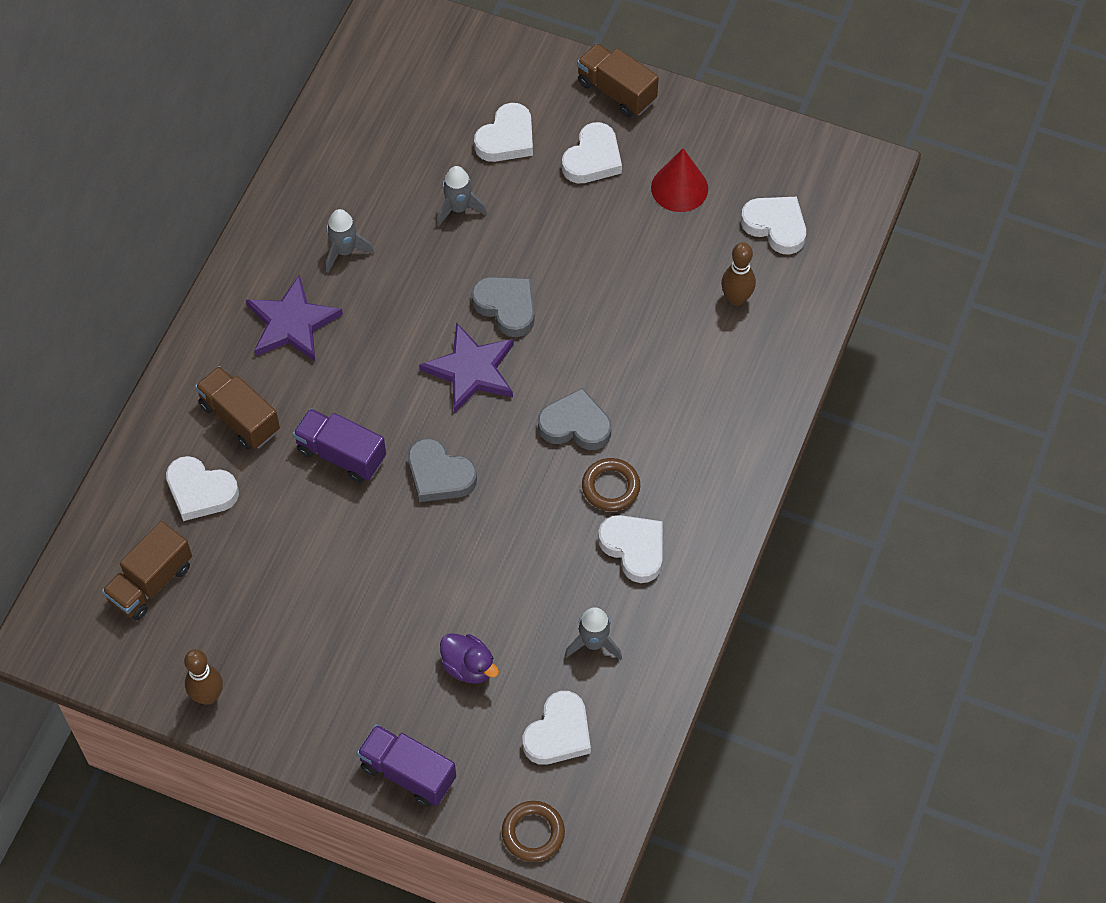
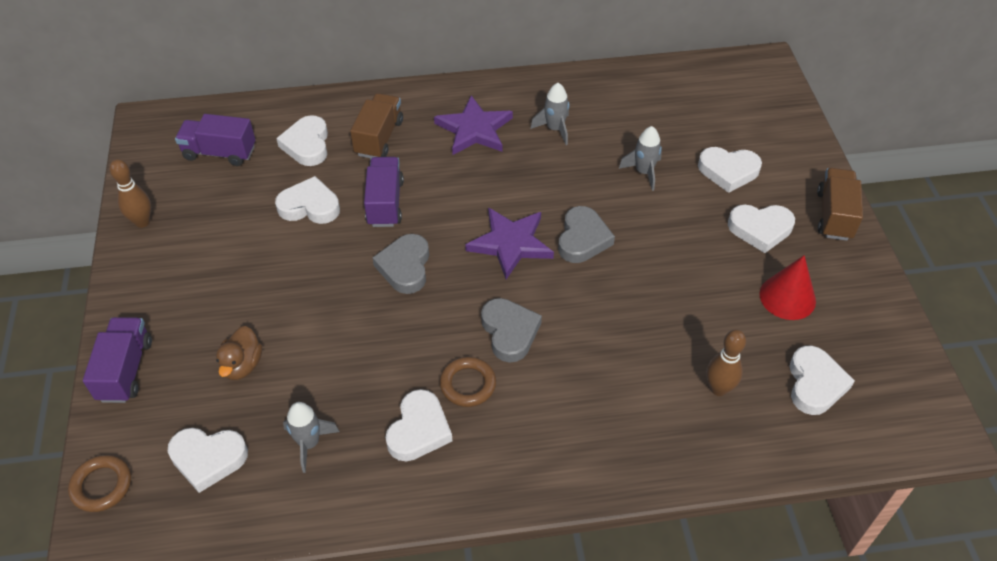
camera: 60 degrees right, 10 degrees down
brown truck [102,521,192,620] -> purple truck [175,114,255,166]
purple duck [440,633,499,684] -> brown duck [216,326,262,380]
none -> white heart [275,176,340,224]

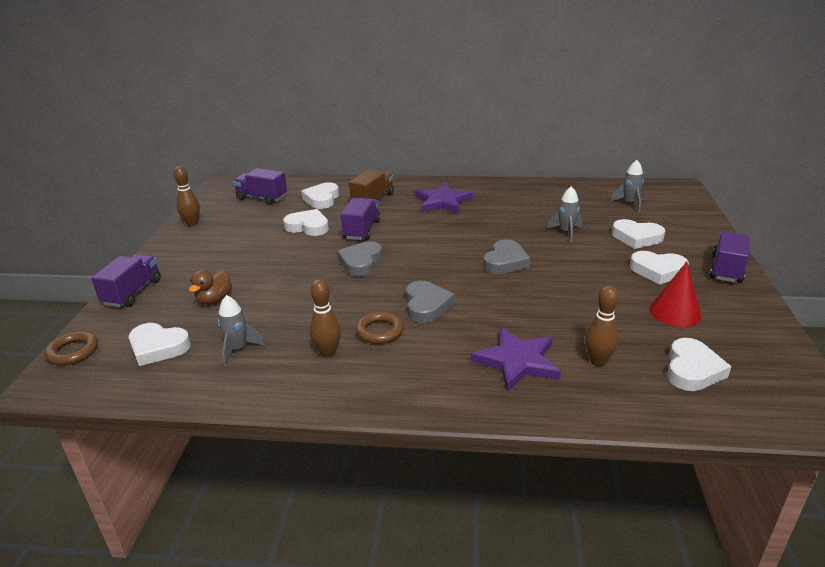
camera: 15 degrees right, 20 degrees down
white heart [385,389,452,461] -> brown bowling pin [310,279,341,358]
purple star [465,207,554,279] -> purple star moved to [471,327,561,391]
grey rocket [530,83,569,145] -> grey rocket moved to [610,160,644,212]
brown truck [817,168,863,241] -> purple truck [710,231,750,283]

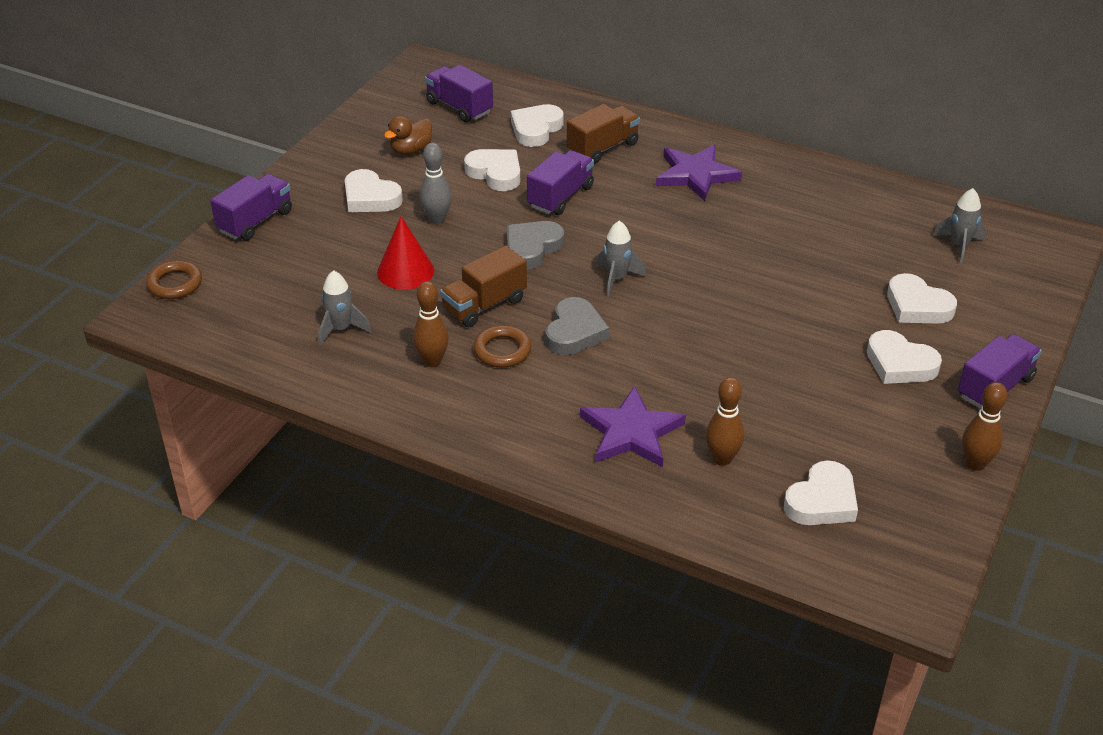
camera: 20 degrees right, 10 degrees up
white heart [129,323,191,366] -> white heart moved to [345,169,403,212]
brown bowling pin [173,166,200,226] -> brown bowling pin moved to [962,382,1007,471]
brown duck [189,270,232,305] -> brown duck moved to [384,116,432,155]
grey heart [483,239,530,274] -> none
grey rocket [546,186,582,242] -> grey rocket moved to [597,221,646,297]
red cone [649,262,702,327] -> red cone moved to [377,216,434,290]
none -> grey bowling pin [420,143,452,224]
none -> brown truck [440,246,527,327]

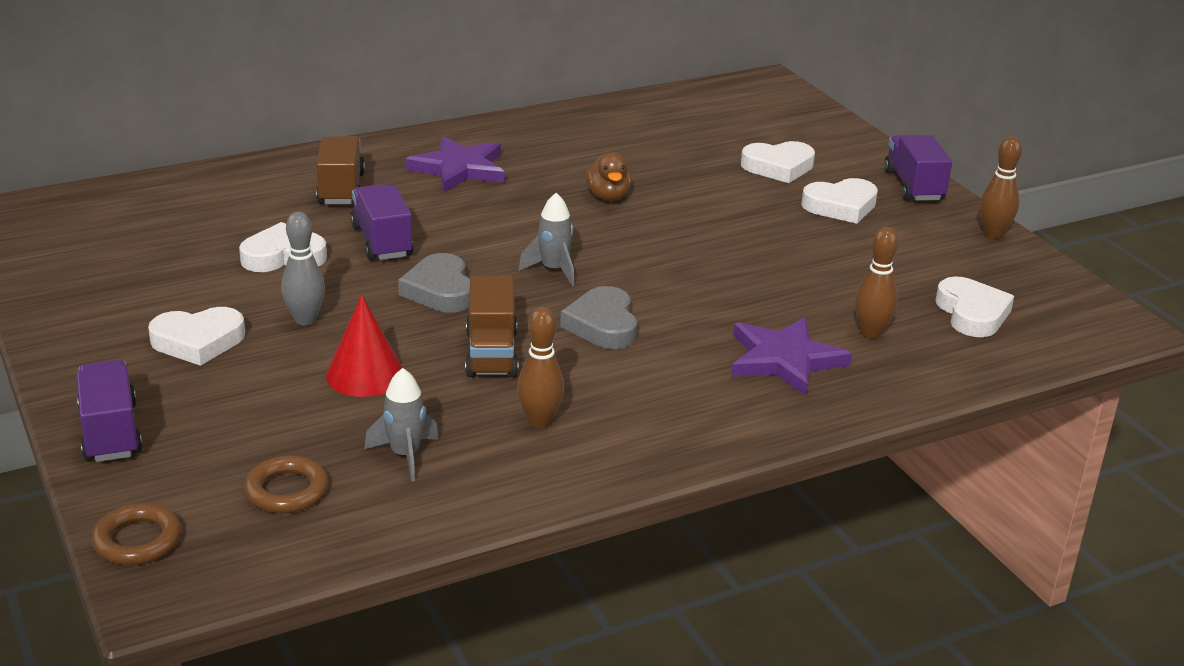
camera: 55 degrees left, 10 degrees down
brown duck [384,116,432,155] -> brown duck moved to [585,152,632,201]
purple truck [425,65,493,122] -> none
brown ring [473,325,531,368] -> brown ring moved to [244,456,329,513]
white heart [511,104,564,147] -> none
grey heart [546,297,609,355] -> grey heart turned 150 degrees counterclockwise [560,286,637,349]
grey rocket [933,188,986,264] -> none

